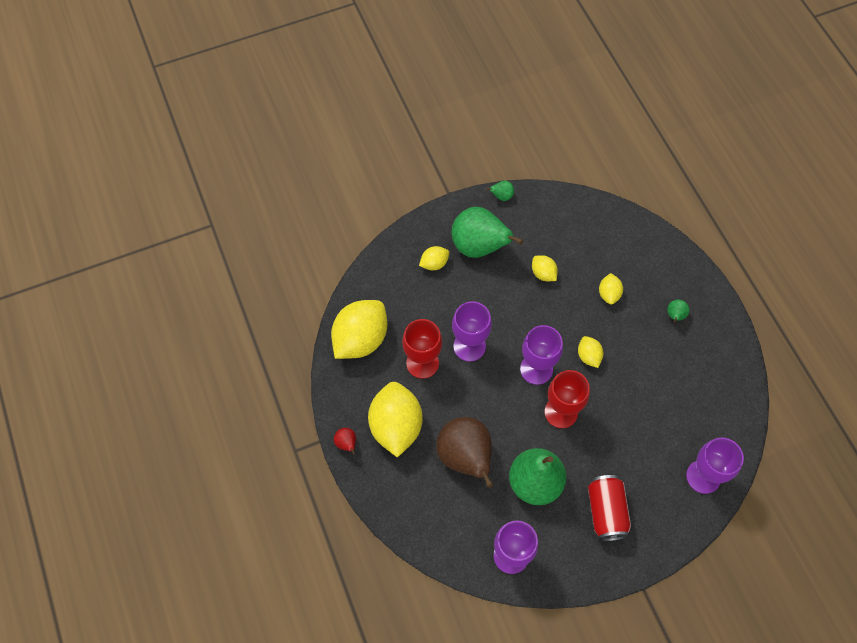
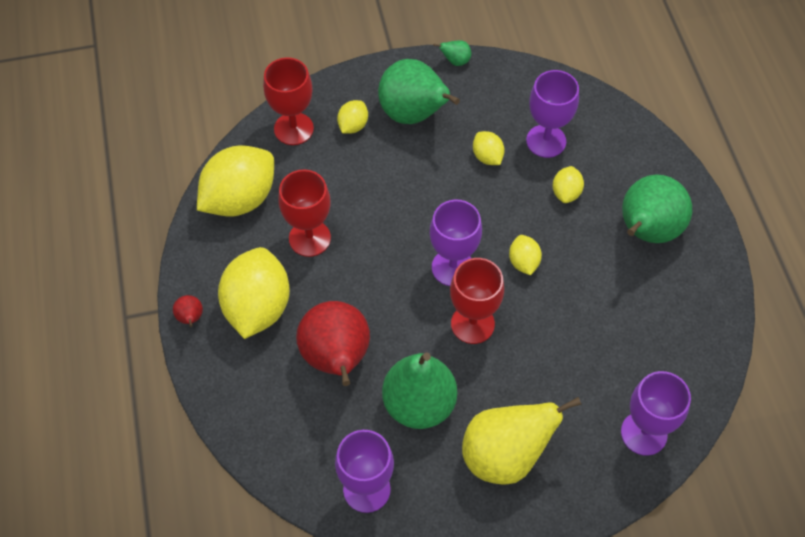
camera: 10 degrees right, 5 degrees down
yellow lemon [419,246,449,271] -> yellow lemon turned 45 degrees counterclockwise [337,100,368,134]
brown pear [436,417,493,488] -> red pear [296,301,370,386]
purple goblet [452,301,492,362] -> purple goblet moved to [526,70,579,158]
red can [588,475,631,541] -> yellow pear [462,397,582,485]
green pear [667,300,690,323] -> green pear [622,174,692,243], size x2.42
none -> red goblet [263,57,314,145]

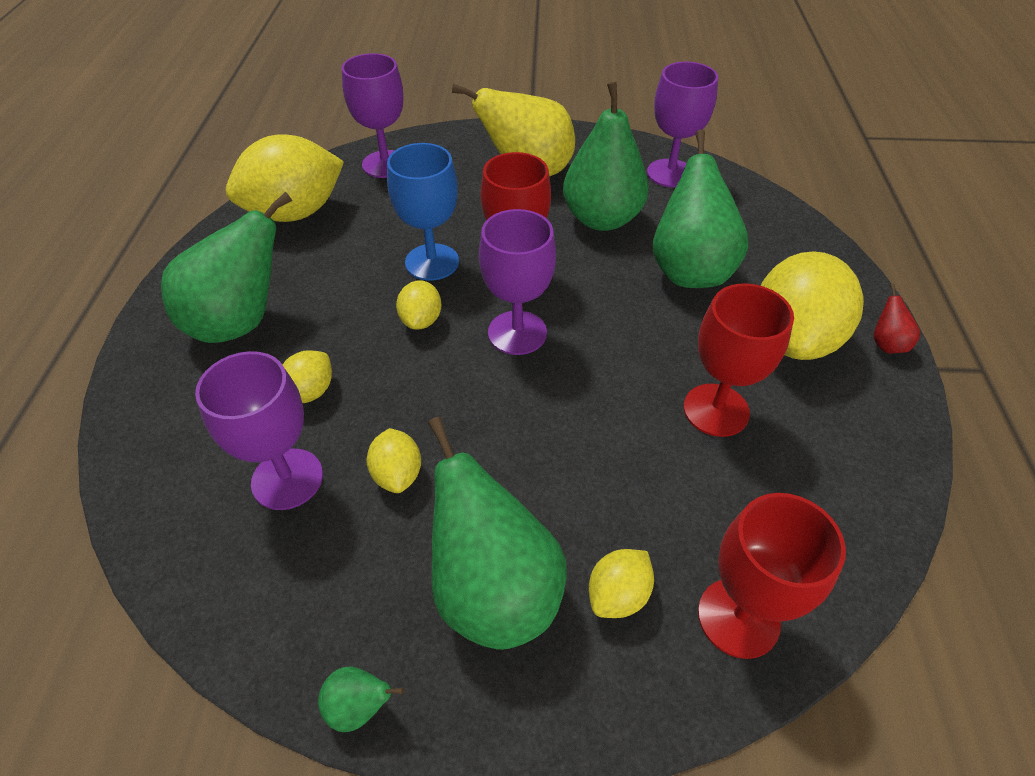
camera: 165 degrees left, 10 degrees down
yellow lemon [197,145,274,217] -> yellow lemon moved to [226,134,344,222]
red pear [296,301,370,386] -> green pear [652,130,748,288]
none -> blue goblet [387,143,459,281]

